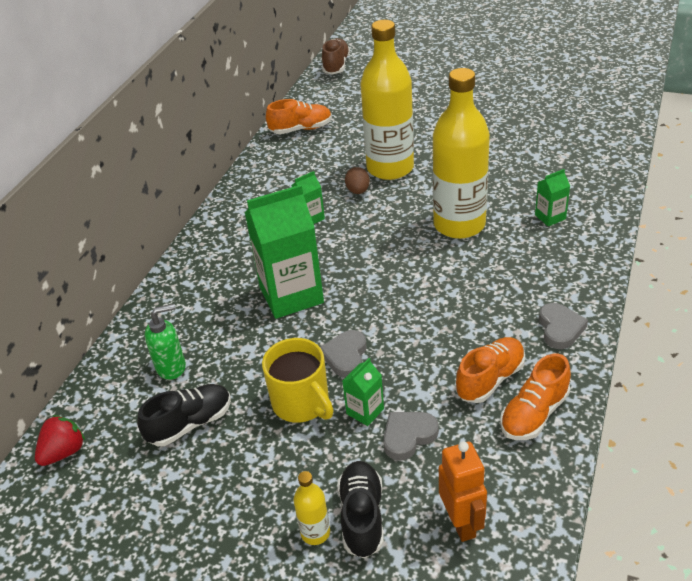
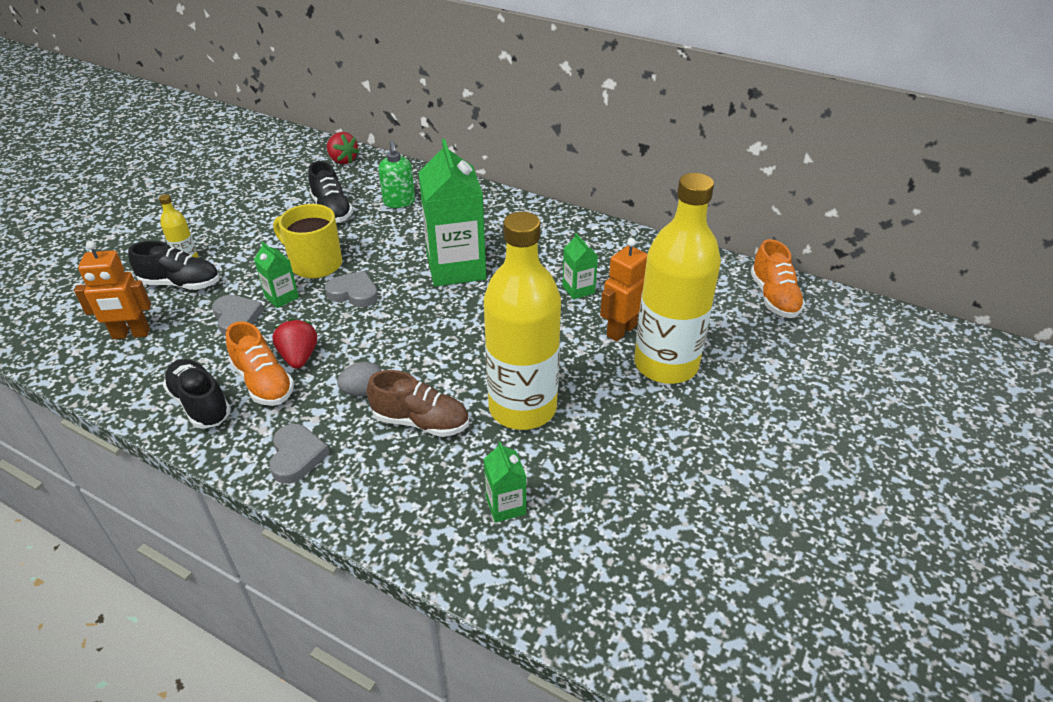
camera: 95 degrees right, 0 degrees up
yellow mug [262,338,334,423] -> yellow mug turned 60 degrees clockwise [273,204,342,279]
brown shoe [322,38,350,75] -> brown shoe moved to [367,370,469,437]
brown egg [345,167,370,194] -> orange robot [600,238,647,342]
orange shoe [500,354,571,440] -> black shoe [163,359,231,429]
grey heart [539,303,588,349] -> grey heart turned 105 degrees counterclockwise [269,424,330,484]
none -> red strawberry [272,319,317,369]
none -> grey egg [337,362,382,396]

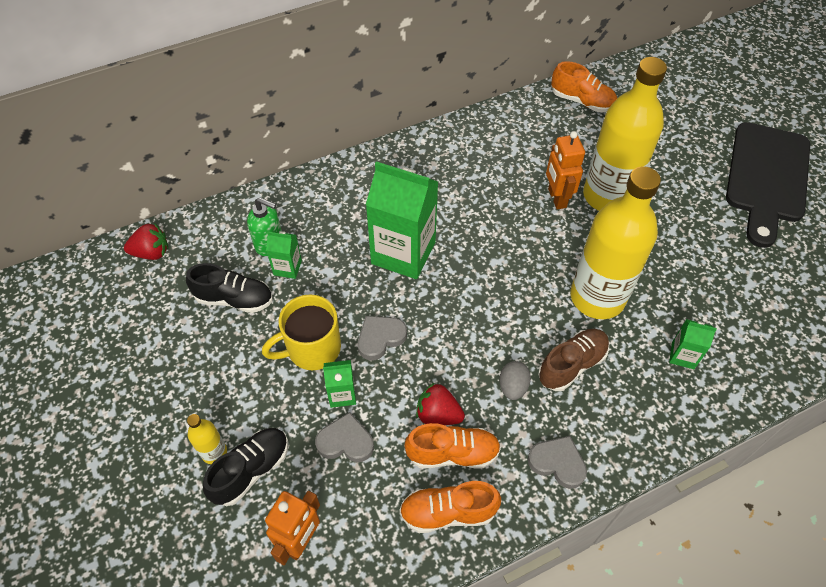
camera: 55 degrees left, 15 degrees up
black shoe [163,359,231,429] -> orange shoe [399,481,501,533]
green carton [562,233,598,300] -> green carton moved to [266,231,302,279]
none -> black cutting board [726,122,810,248]

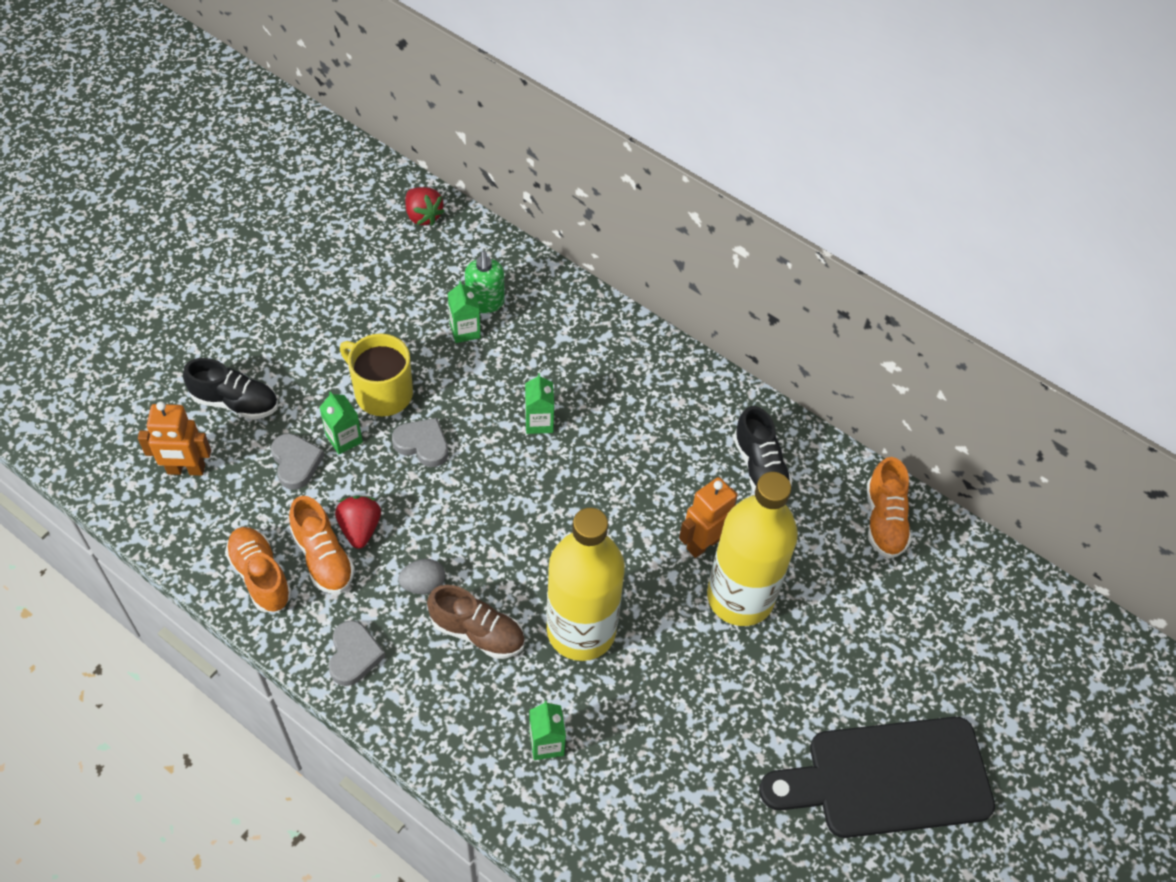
camera: 60 degrees right, 0 degrees up
black shoe [186,263,273,313] -> black shoe moved to [733,406,793,492]
yellow bottle [187,414,227,464] -> none
green carton [366,161,438,279] -> green carton [525,373,554,434], size x0.46

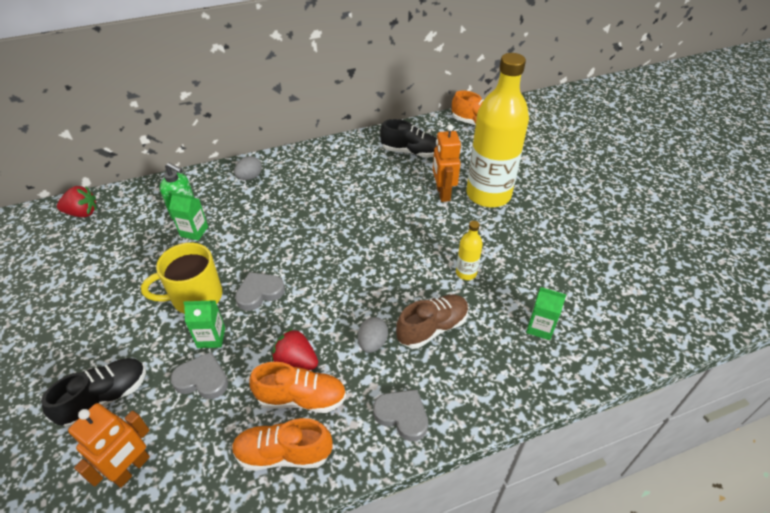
camera: 55 degrees left, 10 degrees down
green carton [525,373,554,434] -> none
yellow bottle [546,508,625,661] -> yellow bottle [456,221,483,280], size x0.41
black cutting board [759,717,995,838] -> none
none -> grey egg [234,156,262,180]

